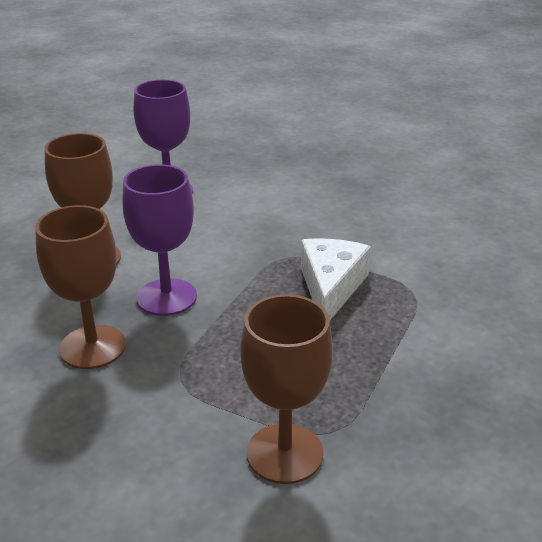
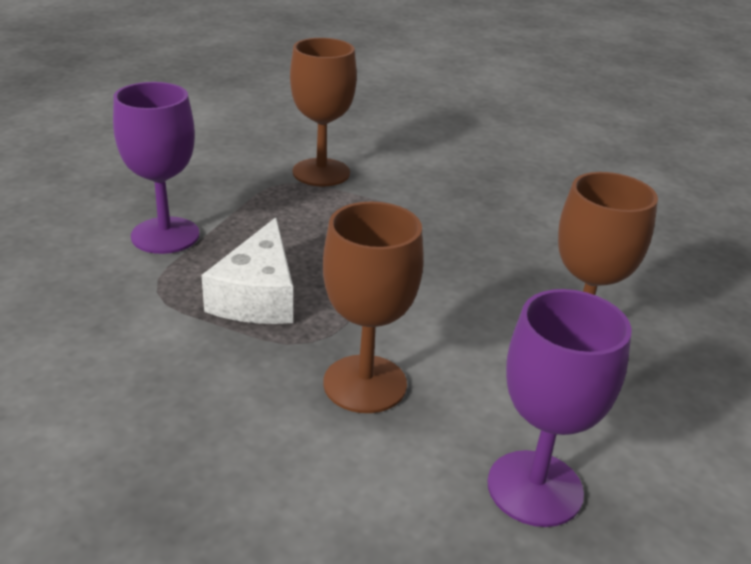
camera: 175 degrees right, 0 degrees up
brown goblet [35,205,126,369] -> brown goblet moved to [323,201,424,413]
purple goblet [122,164,197,316] -> purple goblet moved to [113,82,200,254]

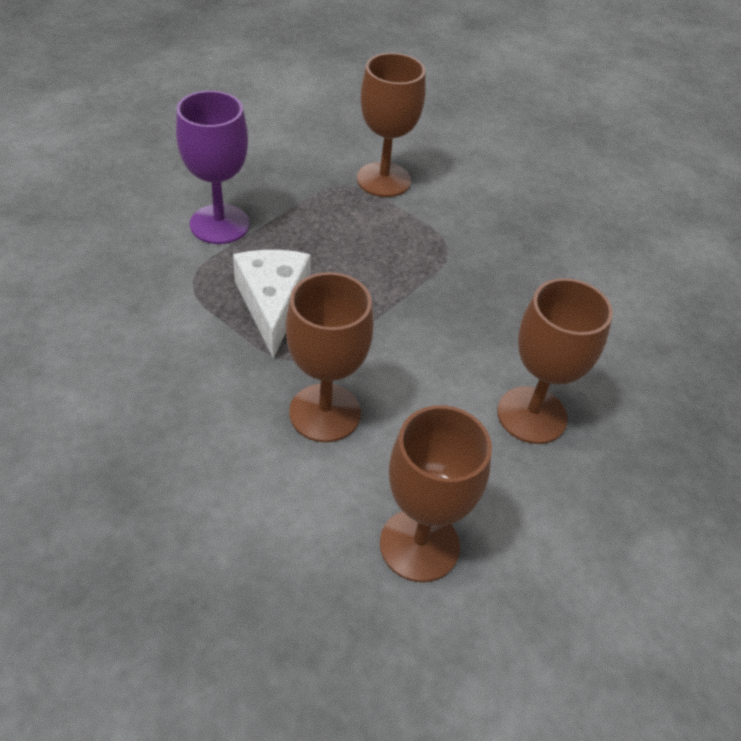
camera: 15 degrees right, 15 degrees up
white cheese [201,217,293,324] -> white cheese turned 150 degrees clockwise [233,250,311,359]
purple goblet [487,289,632,527] -> brown goblet [380,405,492,582]

